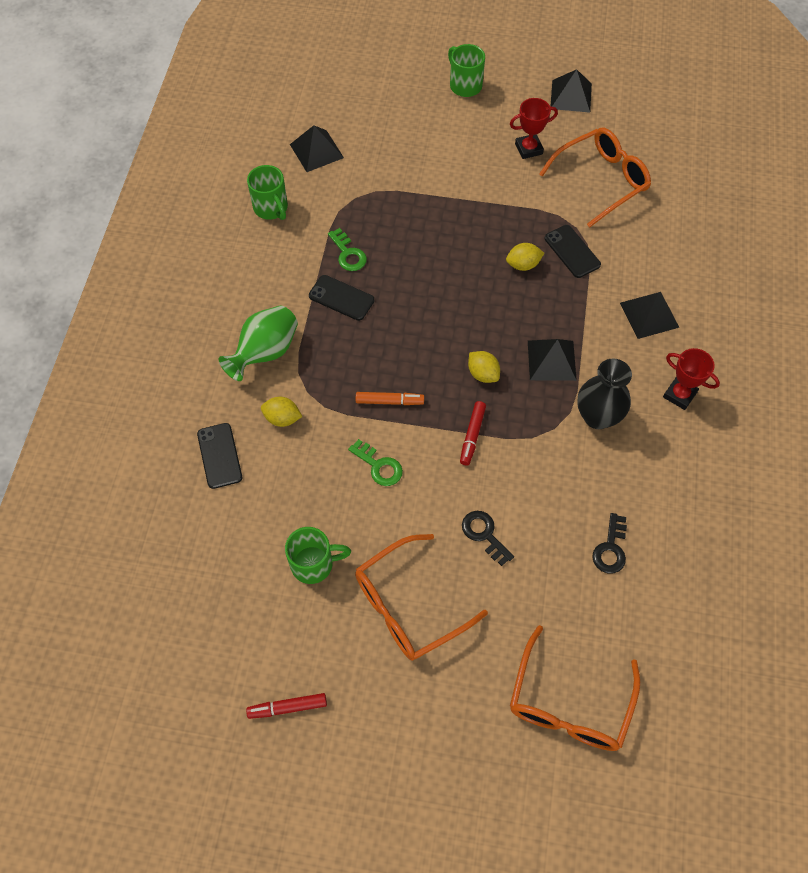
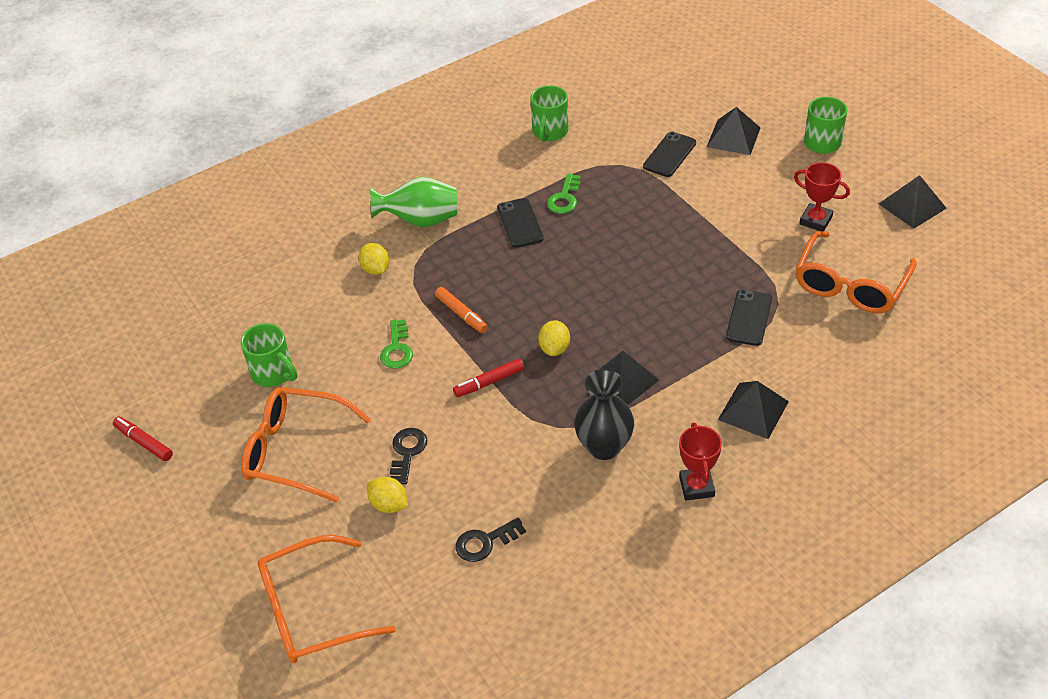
camera: 50 degrees right, 15 degrees down
black phone [197,423,242,489] -> black phone moved to [643,132,696,177]
black pyramid [290,125,344,172] -> black pyramid moved to [707,107,760,155]
yellow lemon [506,243,544,271] -> yellow lemon moved to [367,477,408,513]
orange glasses [539,128,651,228] -> orange glasses turned 105 degrees clockwise [796,231,917,313]

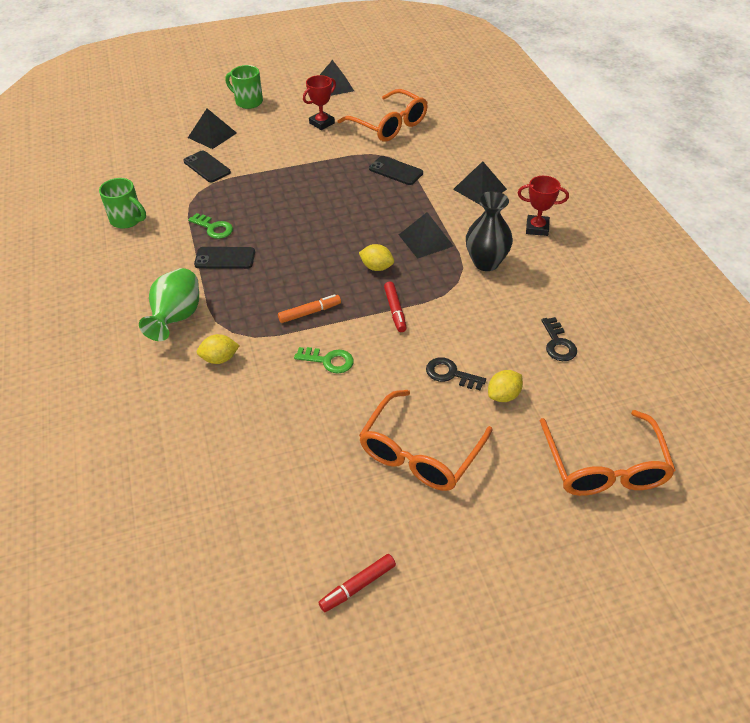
camera: 75 degrees left, 0 degrees up
green mug [241,323,297,387] -> none

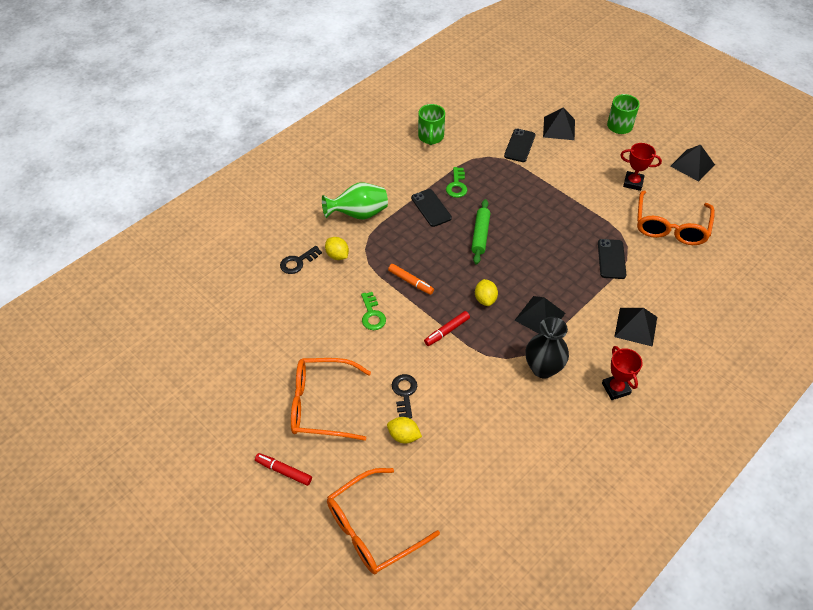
camera: 60 degrees right, 5 degrees up
red marker [318,554,396,612] -> red marker moved to [255,453,312,486]
black key [541,317,577,361] -> black key moved to [280,246,322,274]
none -> green rolling pin [471,199,490,264]

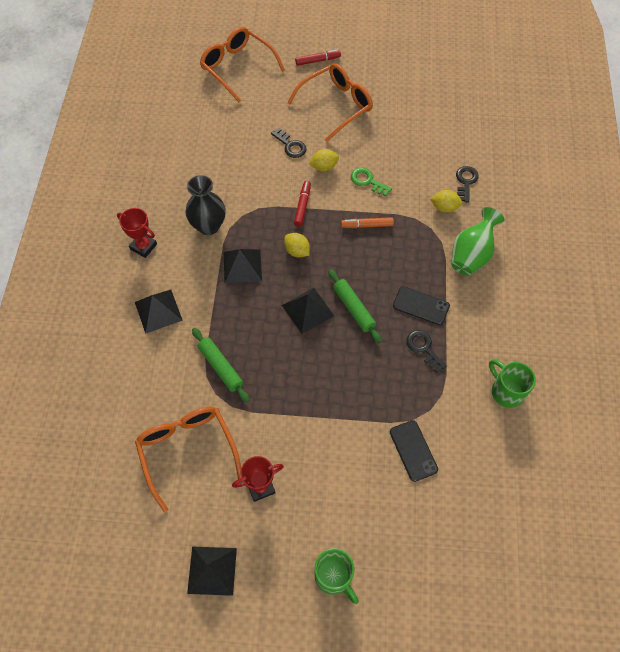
camera: 140 degrees right, 10 degrees up
orange glasses [327,468,440,574] -> orange glasses turned 60 degrees counterclockwise [200,27,285,102]
yellow lemon [387,417,422,443] -> yellow lemon moved to [309,149,339,171]
green key [446,167,467,198] -> black key [406,330,447,373]
black pyramid [543,107,575,140] -> black pyramid moved to [282,288,334,334]
black phone [598,239,626,279] -> green rolling pin [192,328,250,403]

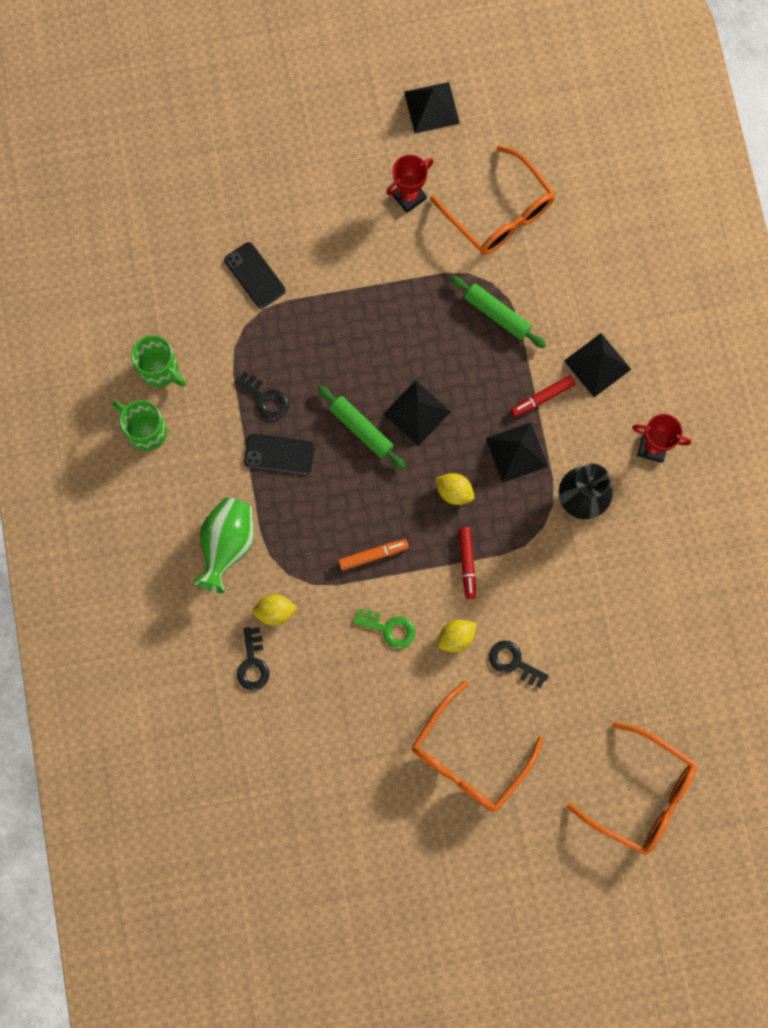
camera: 165 degrees right, 15 degrees up
red marker [295,50,341,66] -> red marker moved to [511,375,575,417]
green mug [314,548,359,604] -> green mug moved to [113,400,167,451]

